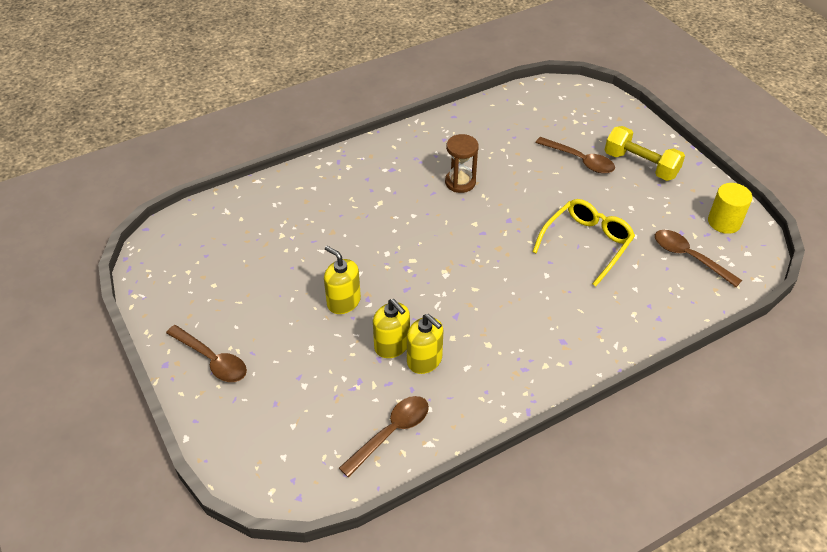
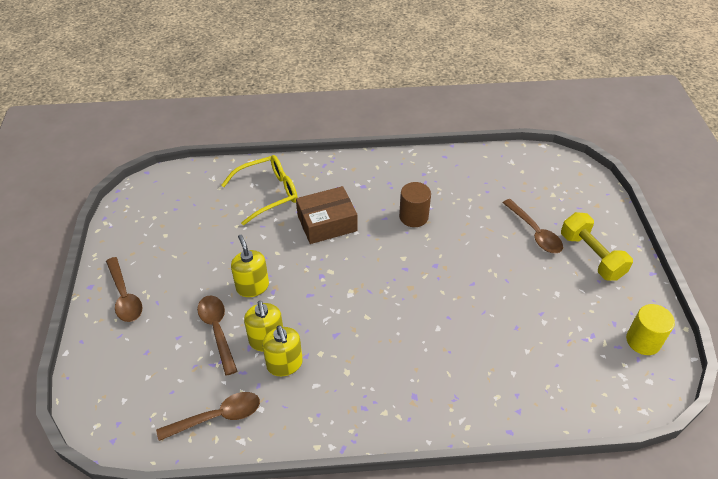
camera: 25 degrees right, 0 degrees up
brown hourglass [445,134,479,193] -> brown cylinder [399,182,431,227]
yellow glasses [532,199,635,287] -> yellow glasses moved to [222,155,298,225]
brown spoon [655,230,742,287] -> brown spoon moved to [197,295,237,376]
none -> brown box [296,186,357,244]

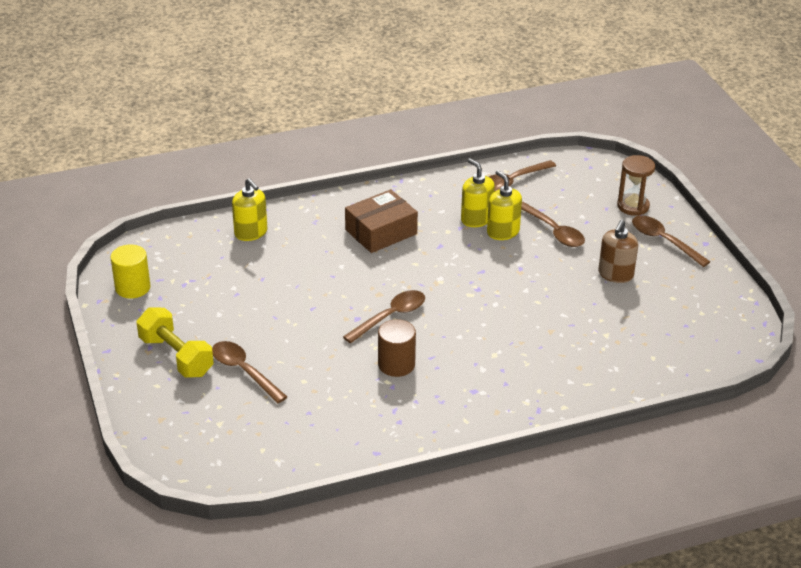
camera: 165 degrees right, 10 degrees down
yellow glasses [222,155,298,225] -> none
yellow soap dispenser [231,235,269,297] -> yellow soap dispenser moved to [232,178,267,241]
brown box [296,186,357,244] -> brown box moved to [345,189,418,253]
none -> brown spoon [343,290,425,343]
none -> brown soap dispenser [598,220,638,283]
none -> brown hourglass [617,155,655,216]

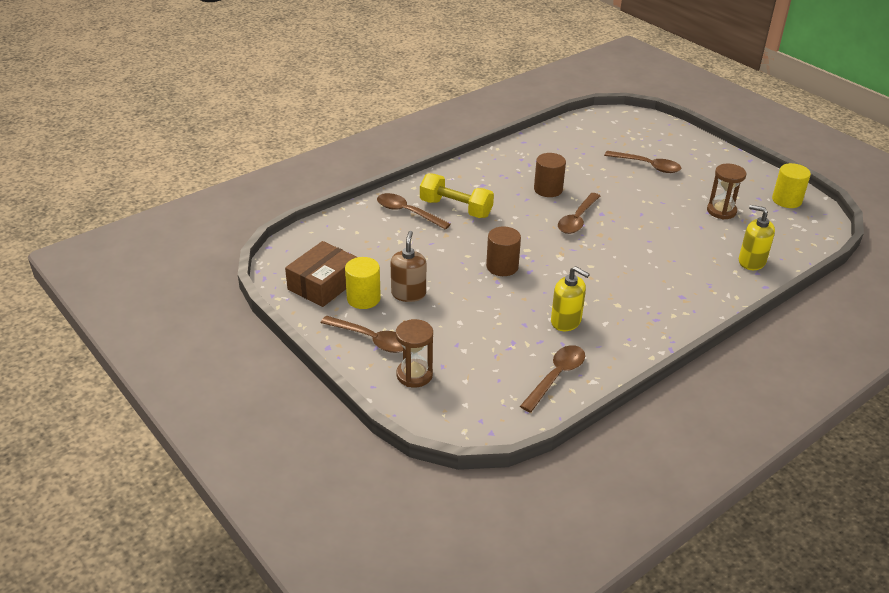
camera: 160 degrees right, 0 degrees up
yellow dumbbell [137,307,214,378] -> yellow dumbbell moved to [420,173,494,218]
brown box [345,189,418,253] -> brown box moved to [285,241,357,307]
yellow soap dispenser [487,170,522,240] -> none
brown spoon [521,202,585,247] -> brown spoon moved to [377,193,451,230]
none -> yellow cylinder [345,257,381,309]
none -> brown cylinder [486,227,521,276]
none -> brown hourglass [707,164,746,220]

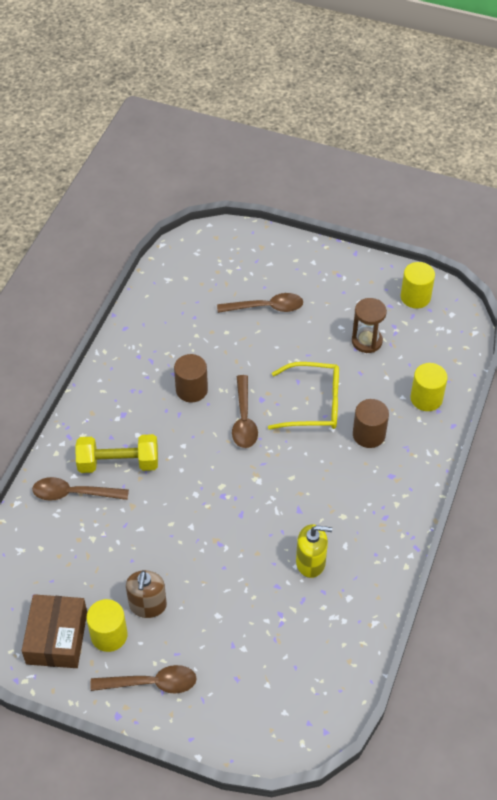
camera: 30 degrees left, 15 degrees up
brown soap dispenser [391,231,426,302] -> brown soap dispenser turned 150 degrees counterclockwise [126,570,167,618]
brown hourglass [396,319,433,387] -> none
brown cylinder [486,227,521,276] -> brown cylinder moved to [353,399,389,448]
brown spoon [520,345,585,412] -> none
yellow soap dispenser [739,205,775,270] -> yellow cylinder [410,363,448,411]
none -> yellow glasses [268,362,339,430]

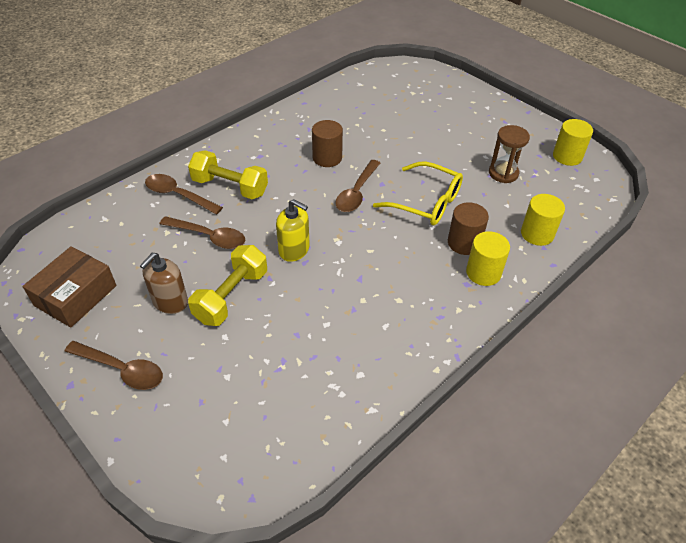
camera: 25 degrees right, 5 degrees down
yellow cylinder [86,599,128,652] -> yellow cylinder moved to [466,231,510,286]
brown spoon [217,293,303,313] -> brown spoon moved to [160,216,246,249]
yellow soap dispenser [296,524,332,578] -> yellow soap dispenser moved to [276,199,310,262]
none -> yellow dumbbell [188,245,267,326]

